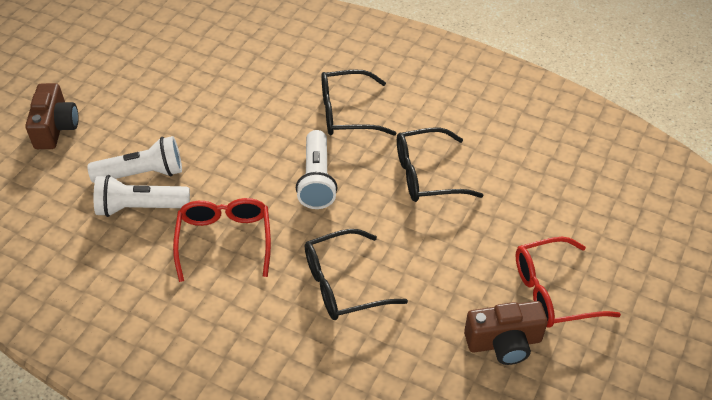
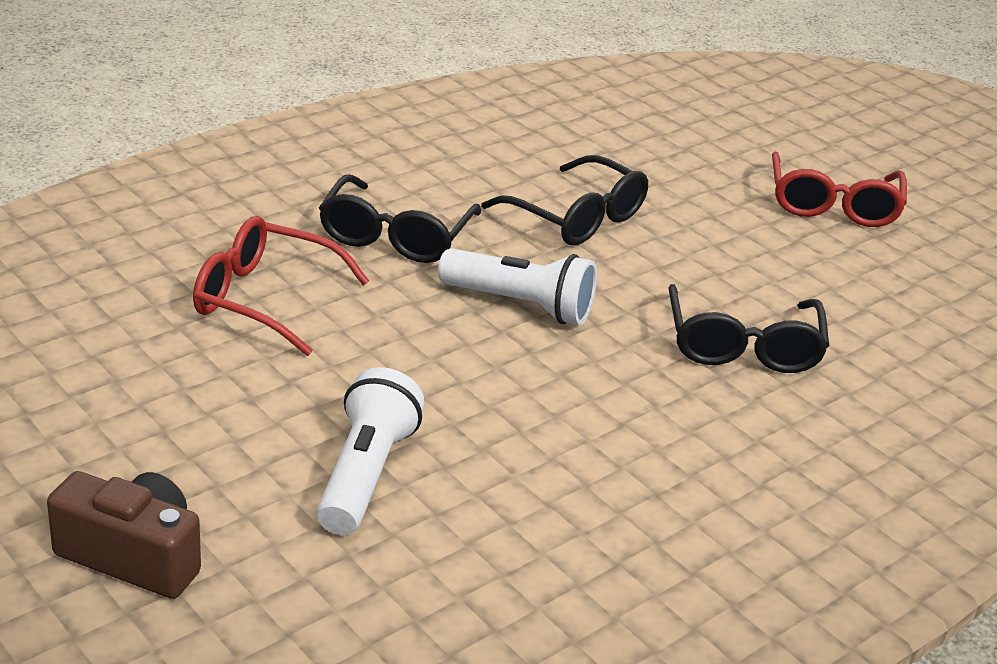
camera: 70 degrees left, 15 degrees down
white flashlight [94,175,190,217] -> none
red glasses [173,198,271,282] -> red glasses moved to [193,216,369,356]
black glasses [397,127,484,202] -> black glasses turned 60 degrees counterclockwise [481,155,649,246]
brown camera [464,301,548,365] -> none

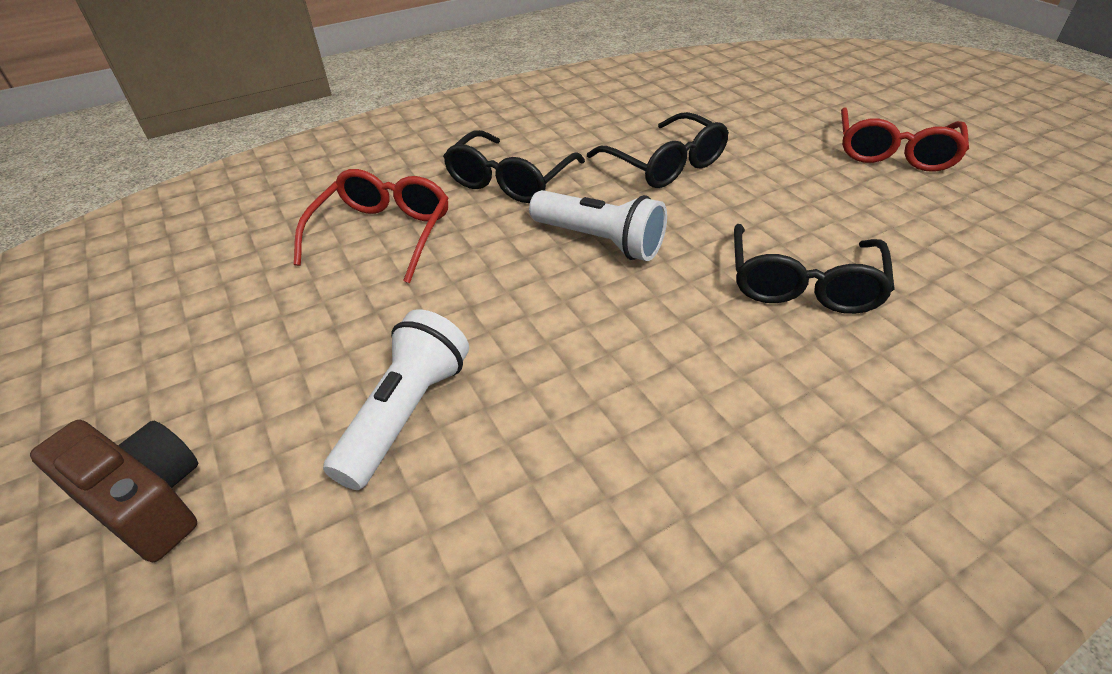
camera: 15 degrees right, 10 degrees up
red glasses [193,216,369,356] -> red glasses turned 75 degrees clockwise [294,169,449,283]

